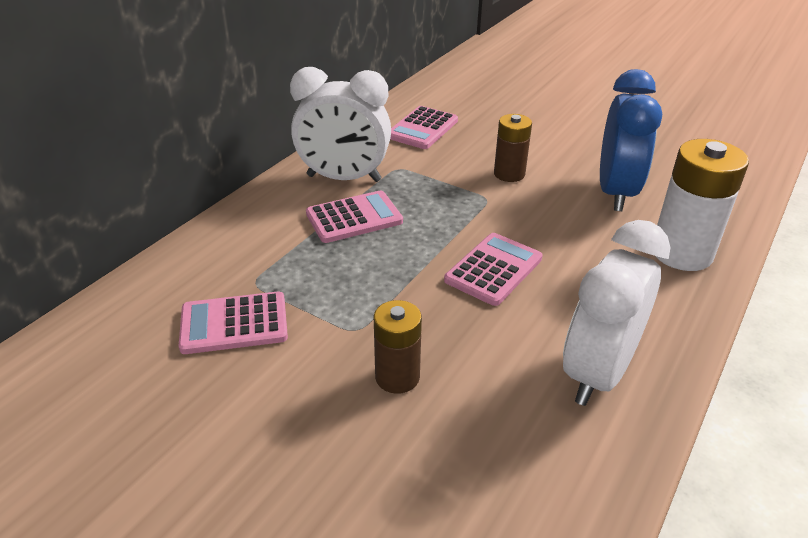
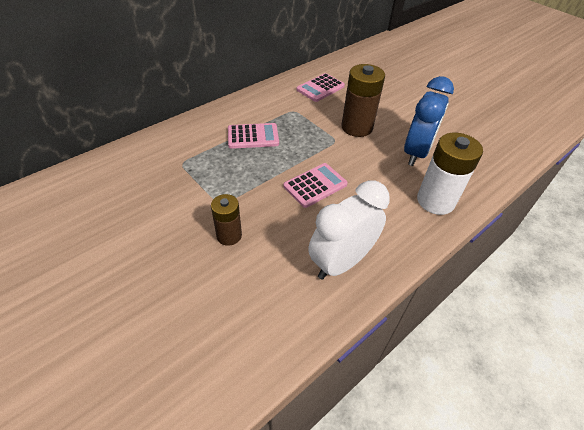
camera: 15 degrees right, 10 degrees up
pink calculator [178,291,288,354] -> none
white clock [290,67,391,182] -> none
brown battery [494,114,532,182] -> brown battery [342,64,385,137], size x1.65

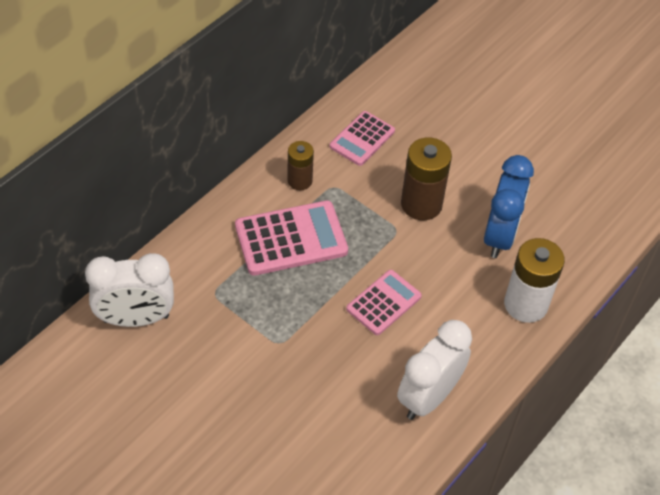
camera: 10 degrees left, 5 degrees up
brown battery [211,194,242,246] -> brown battery moved to [287,141,314,190]
pink calculator [228,123,279,149] -> pink calculator [235,200,348,276], size x1.57
none -> white clock [85,253,174,327]

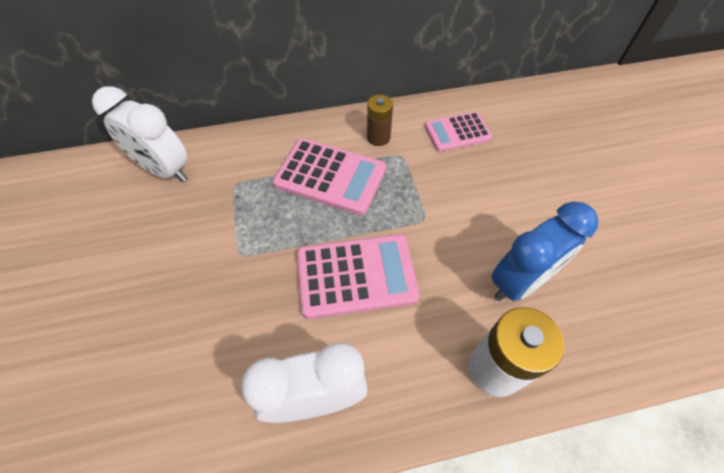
camera: 40 degrees right, 5 degrees up
pink calculator [346,270,422,335] -> pink calculator [297,234,420,319], size x1.57
brown battery [401,137,452,220] -> none

